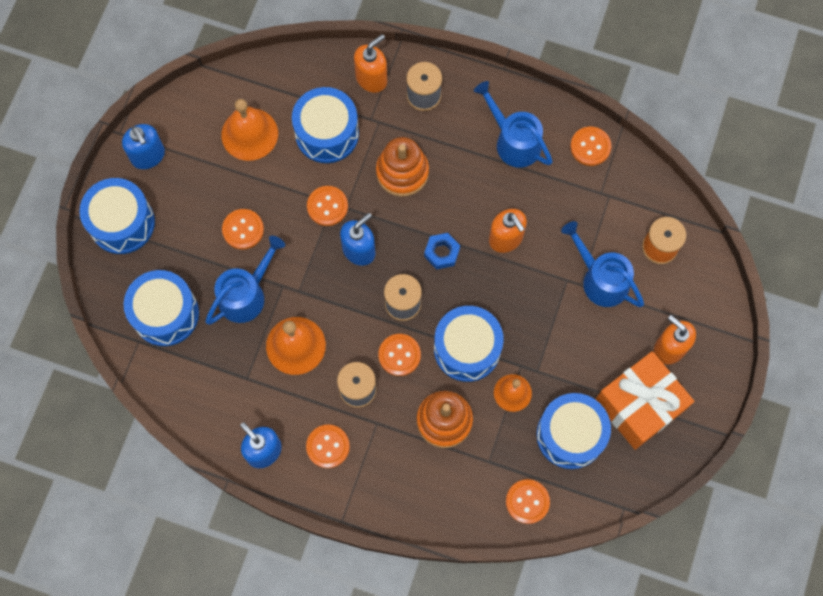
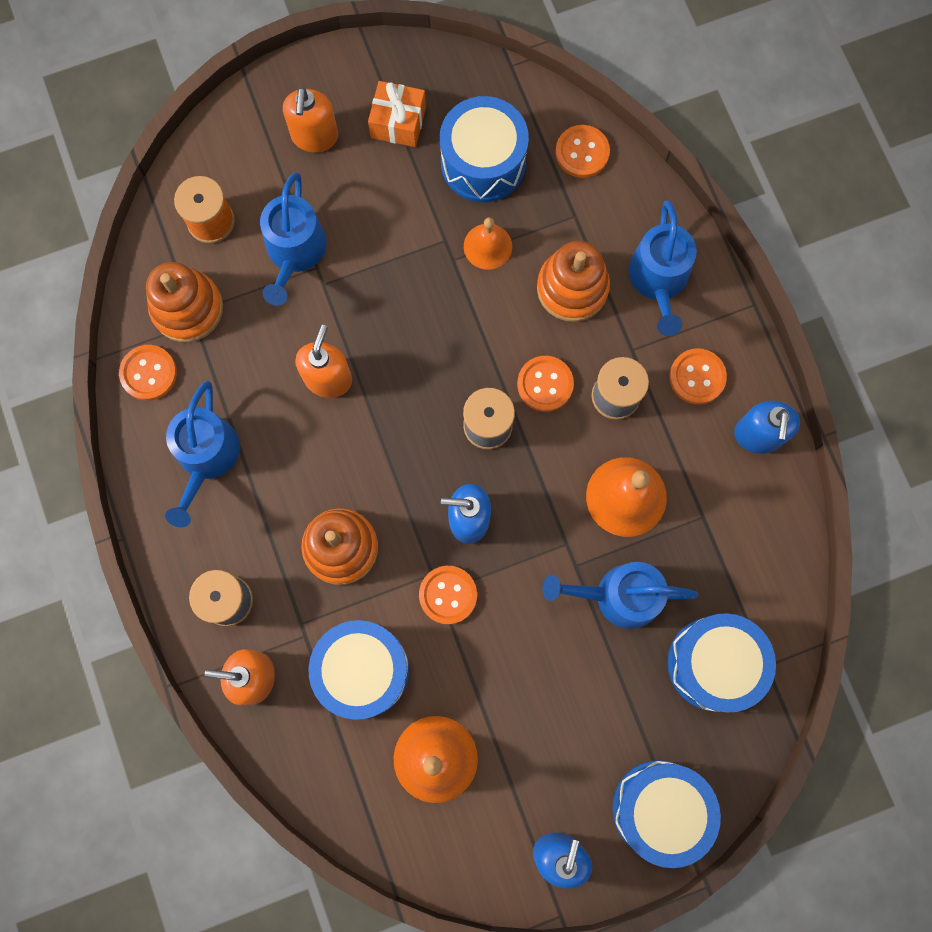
camera: 130 degrees left, 5 degrees up
orange button [222,209,264,249] -> none
blue nut [424,233,460,270] -> none
blue drum [434,306,504,382] -> none
orange gift [595,351,694,450] -> orange gift [368,81,426,147], size x0.57
none -> orange stacking toy [146,262,223,342]
none -> blue watering can [628,200,697,336]

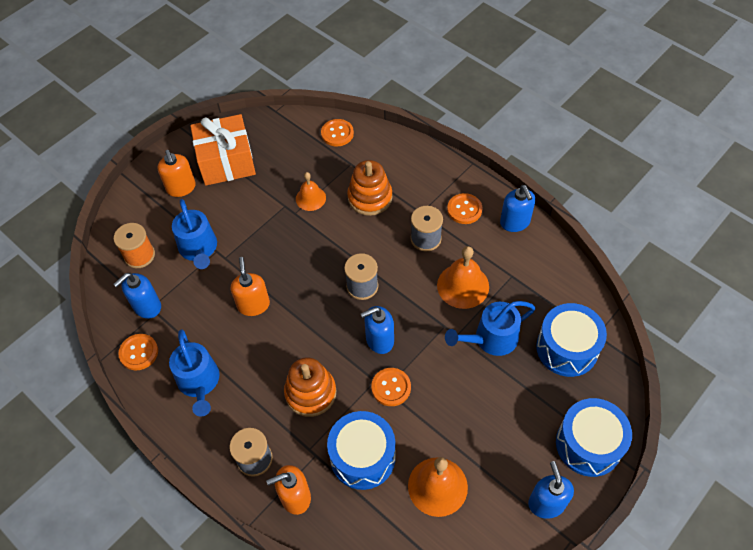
camera: 25 degrees left, 20 degrees down
orange stacking toy [146,262,223,342] -> blue soap dispenser [114,273,161,319]
orange gift [368,81,426,147] -> orange gift [190,114,256,186], size x1.76
blue drum [440,96,529,202] -> none
orange button [517,356,574,412] -> none
blue watering can [628,200,697,336] -> none

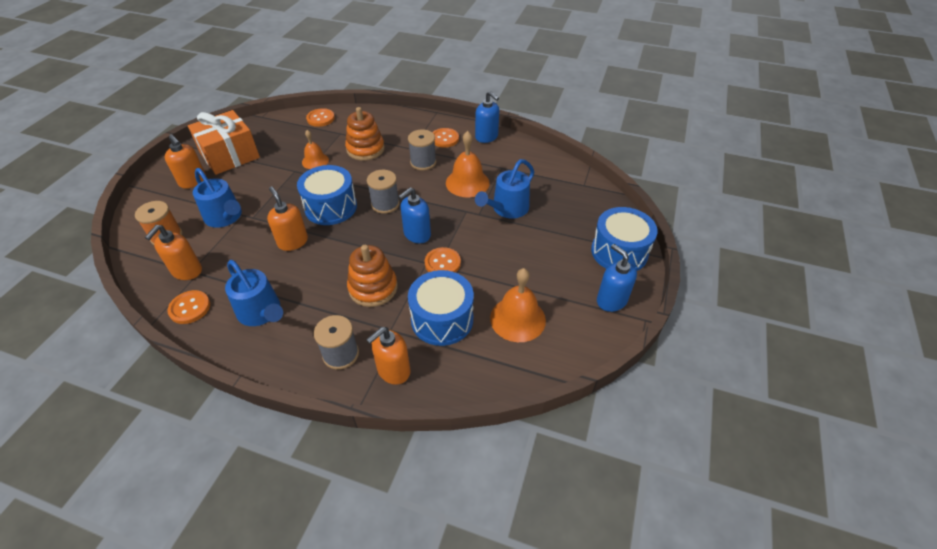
camera: 25 degrees left, 10 degrees down
blue soap dispenser [114,273,161,319] -> orange soap dispenser [145,225,202,280]
blue drum [536,303,607,377] -> blue drum moved to [297,165,357,225]

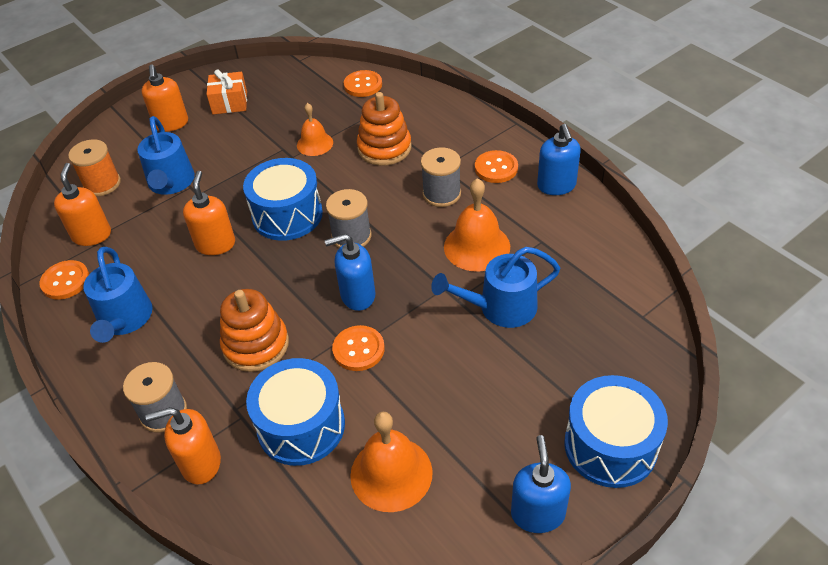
camera: 35 degrees right, 0 degrees up
orange soap dispenser [145,225,202,280] -> orange soap dispenser turned 120 degrees clockwise [54,163,111,246]
orange gift [188,110,260,175] -> orange gift [206,69,247,114], size x0.57

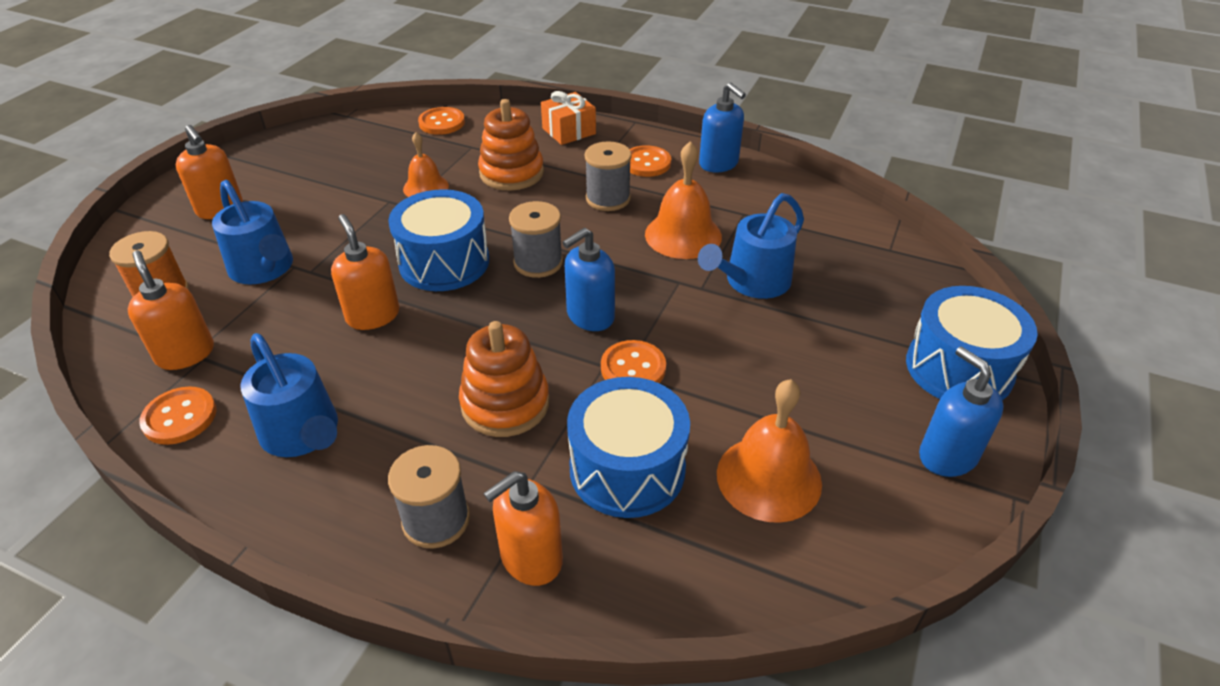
camera: 30 degrees left, 5 degrees down
orange gift [206,69,247,114] -> orange gift moved to [541,91,596,145]

